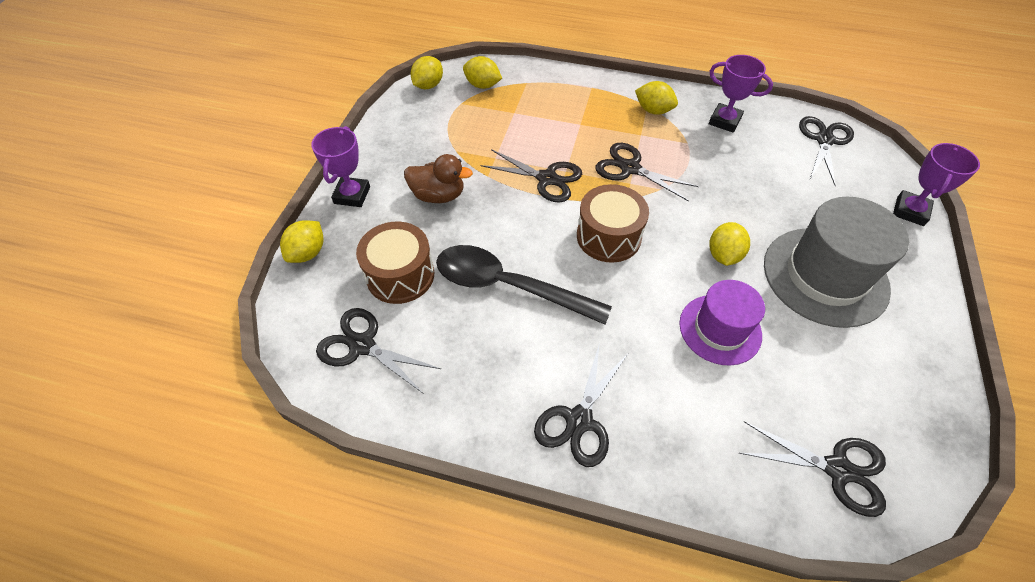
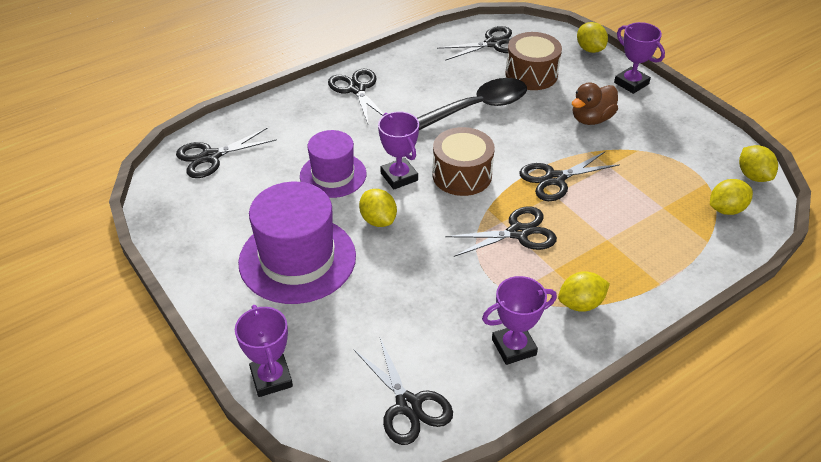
camera: 130 degrees right, 10 degrees down
grey hat [764,197,909,328] -> purple hat [238,182,356,304]
none -> purple trophy [378,111,419,189]

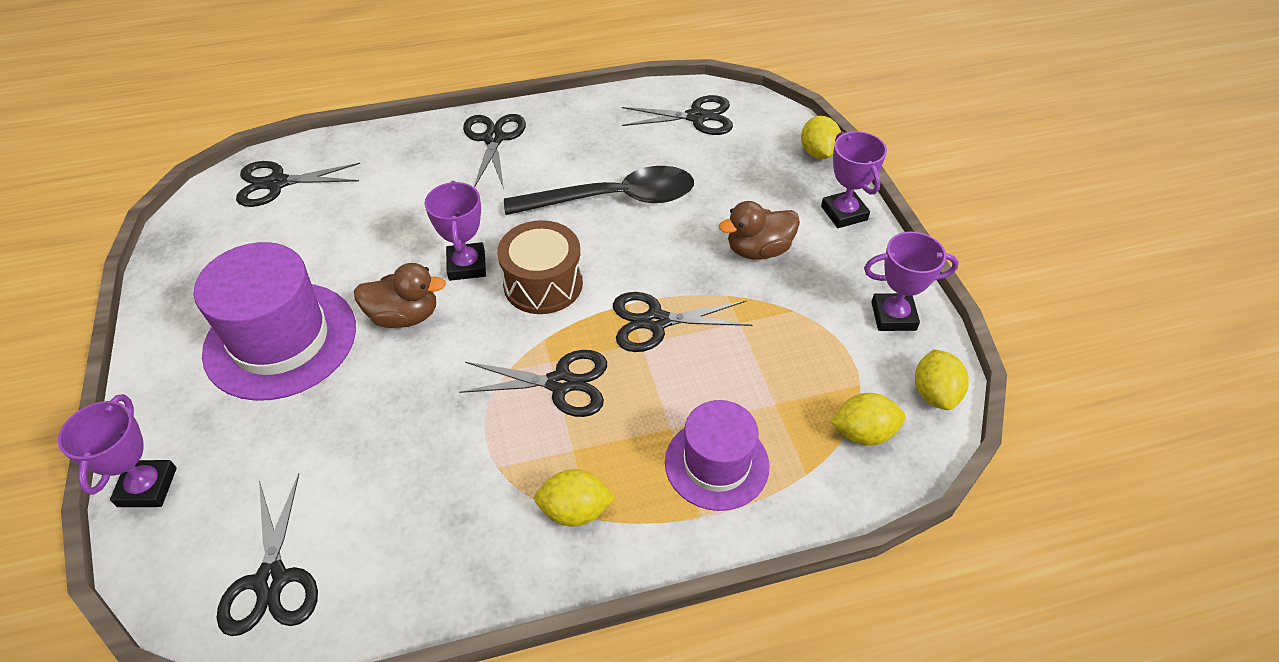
camera: 20 degrees right, 5 degrees up
purple hat [300,130,366,198] -> purple hat moved to [665,400,769,511]
yellow lemon [359,189,397,227] -> brown duck [354,263,446,328]
purple trophy [482,276,557,365] -> purple trophy moved to [864,231,959,331]
brown drum [506,32,562,90] -> none

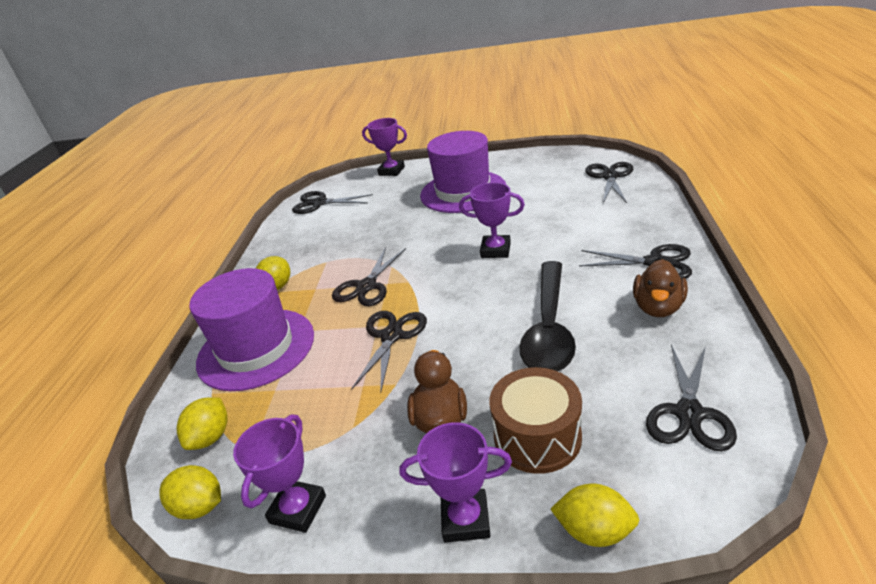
camera: 115 degrees right, 15 degrees down
brown duck [354,263,446,328] -> brown duck moved to [633,259,688,317]
brown drum [497,220,583,314] -> brown drum moved to [489,367,582,474]
purple hat [665,400,769,511] -> purple hat [190,268,314,391], size x1.59

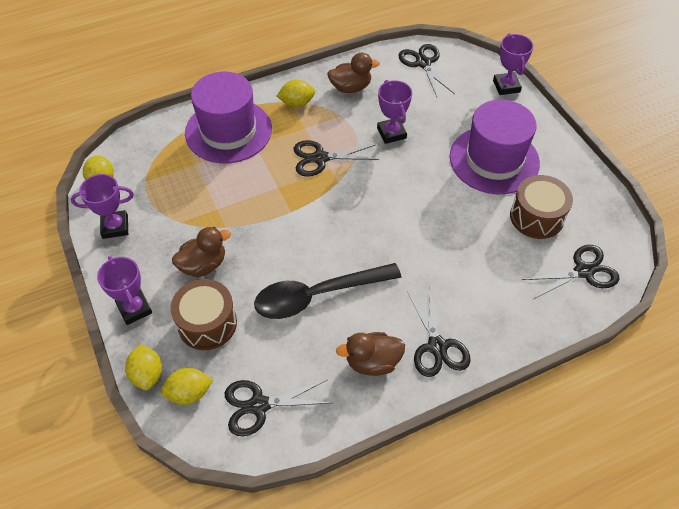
camera: 55 degrees right, 20 degrees up
yellow lemon [176,398,228,450] -> yellow lemon moved to [161,368,213,405]
black scissors [351,311,427,391] -> none
purple trophy [459,182,525,258] -> purple trophy moved to [377,80,412,144]
none -> brown duck [327,53,380,93]
none -> brown drum [510,175,573,239]

